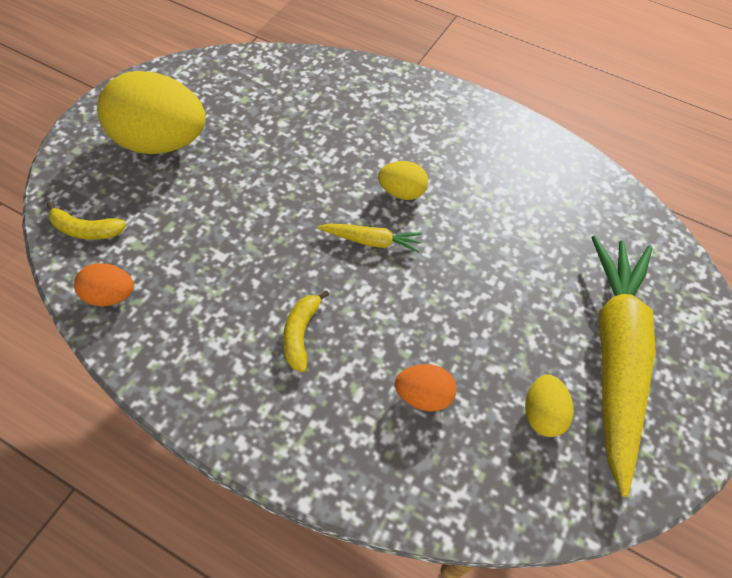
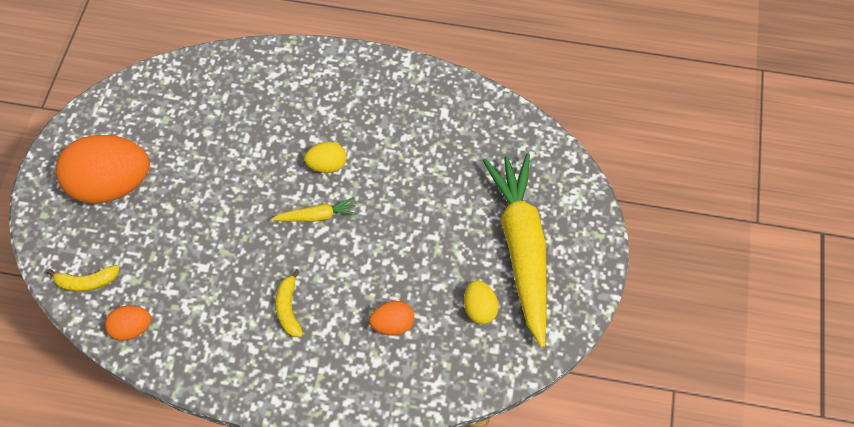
camera: 15 degrees left, 5 degrees up
yellow egg [97,71,206,154] -> orange egg [56,135,150,204]

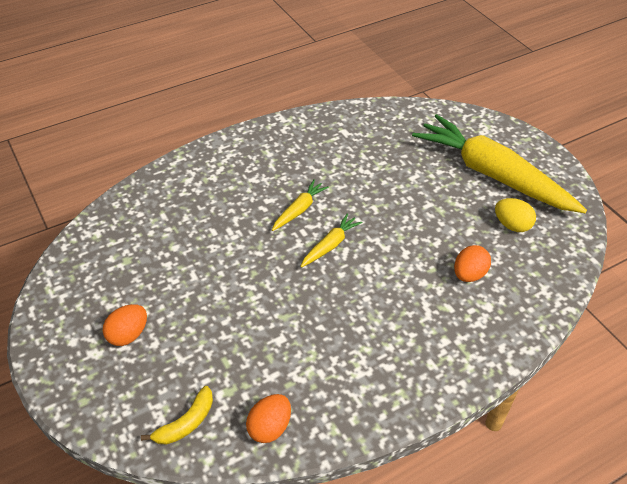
camera: 40 degrees left, 15 degrees down
orange egg [56,135,150,204] -> orange egg [103,304,147,346], size x0.47
yellow banana [275,269,303,337] -> none
yellow egg [304,142,346,173] -> yellow carrot [272,179,329,231]

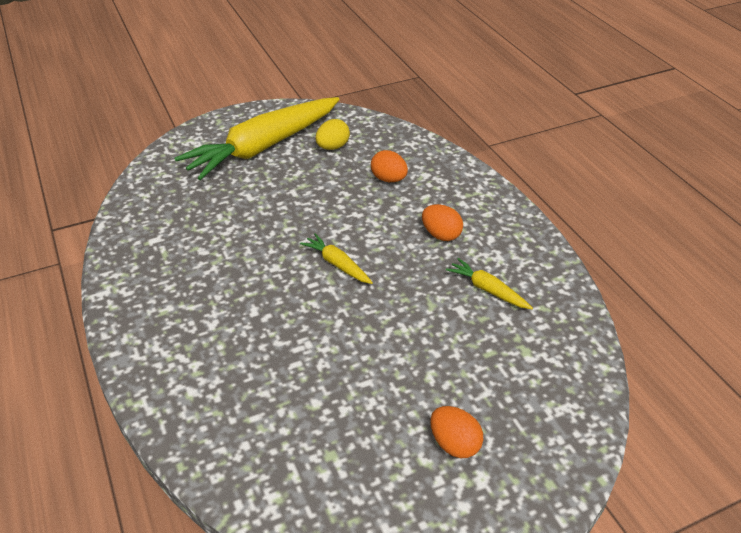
camera: 85 degrees left, 5 degrees down
yellow banana [141,386,213,445] -> none
orange egg [246,394,291,443] -> orange egg moved to [422,204,463,241]
yellow carrot [272,179,329,231] -> yellow carrot moved to [446,258,533,309]

